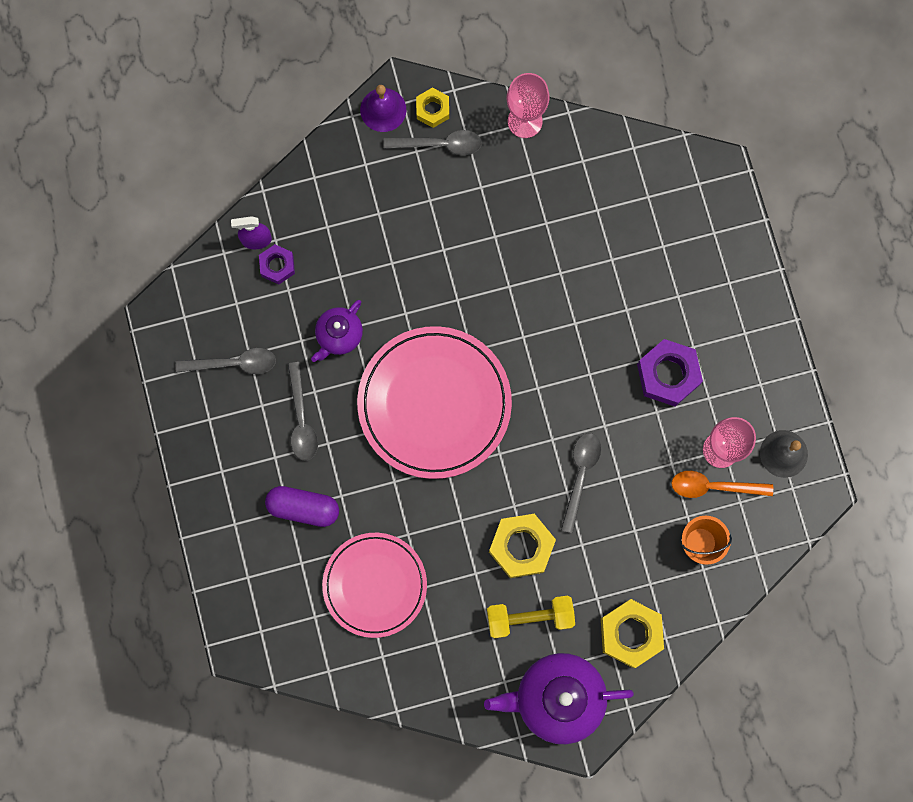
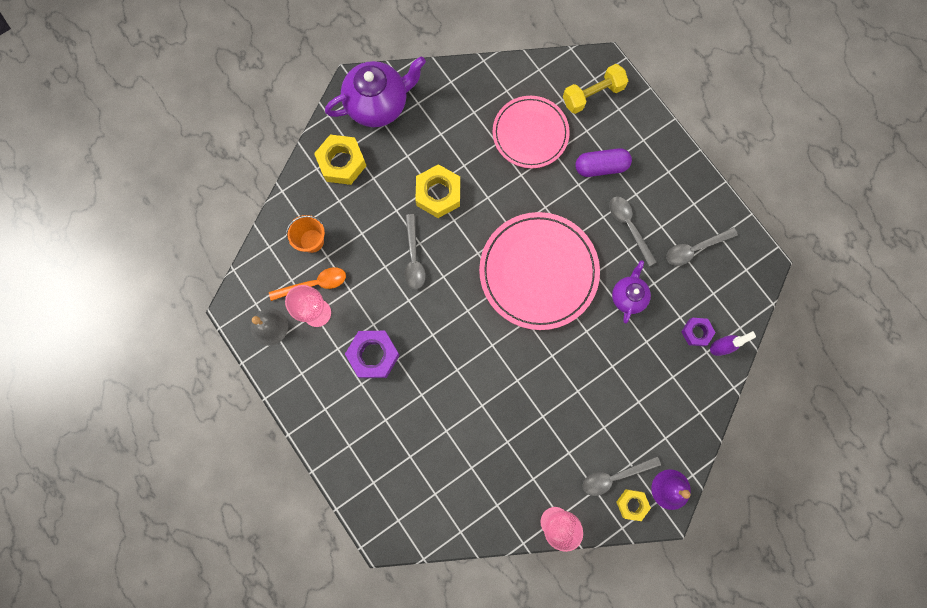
camera: 160 degrees right, 0 degrees up
yellow dumbbell [487,596,575,638] -> yellow dumbbell moved to [563,64,628,114]

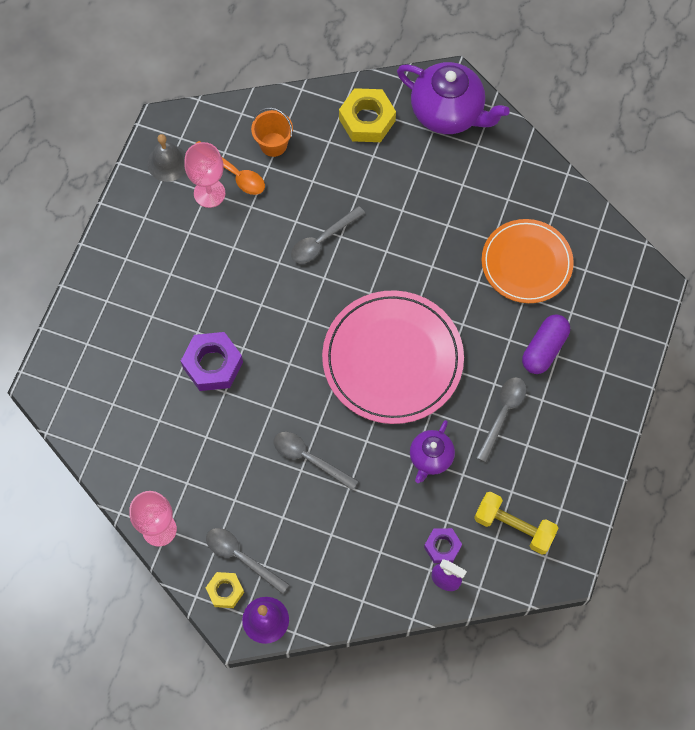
camera: 55 degrees right, 10 degrees down
purple nut [345,331,400,378] -> purple nut moved to [181,332,243,391]
yellow nut [415,164,460,218] -> none
pink plate [493,96,570,168] -> orange plate [482,219,574,303]
yellow dumbbell [563,64,628,114] -> yellow dumbbell moved to [474,492,559,555]
purple capsule [575,148,632,177] -> purple capsule turned 75 degrees clockwise [522,314,570,374]
purple teapot [612,260,651,324] -> purple teapot turned 135 degrees clockwise [410,420,455,483]
grey spoon [666,227,738,266] -> grey spoon moved to [273,432,358,491]

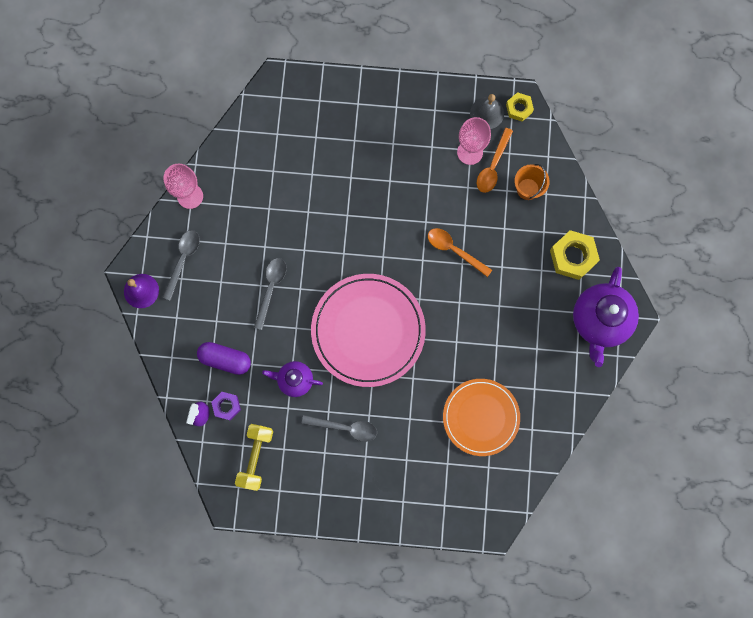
camera: 75 degrees right, 10 degrees up
purple nut [181,332,243,391] -> none
yellow nut [206,572,244,608] -> yellow nut moved to [506,92,534,121]
grey spoon [291,206,365,263] -> orange spoon [428,228,492,277]
purple capsule [522,314,570,374] -> purple capsule moved to [197,342,251,375]

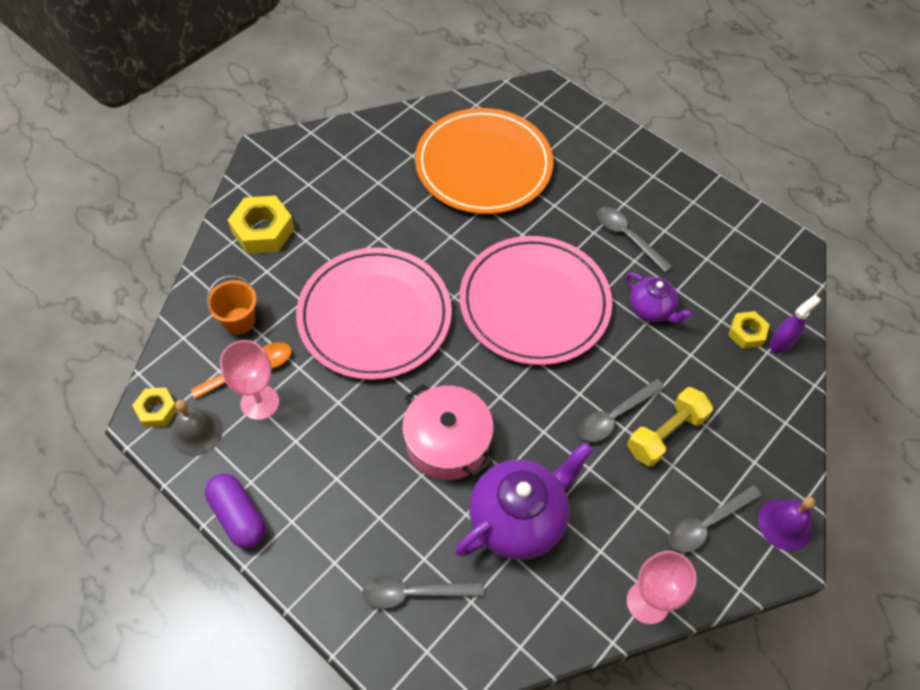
camera: 145 degrees left, 20 degrees down
purple capsule [197,342,251,375] -> purple capsule moved to [205,473,266,549]
purple nut [211,392,241,421] -> yellow nut [728,311,770,349]
yellow dumbbell [235,424,273,491] -> yellow dumbbell moved to [627,387,713,467]
orange spoon [428,228,492,277] -> pink plate [296,247,452,380]
orange plate [443,379,520,456] -> orange plate [415,108,553,214], size x1.50
purple teapot [573,267,639,367] -> purple teapot moved to [455,442,593,560]
none -> grey spoon [362,576,483,609]
none -> pink pot [402,384,494,480]

